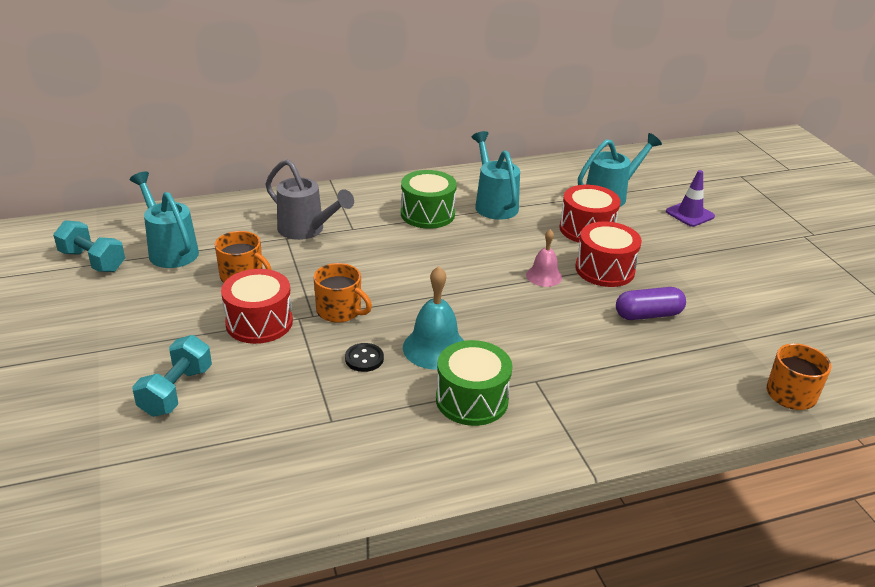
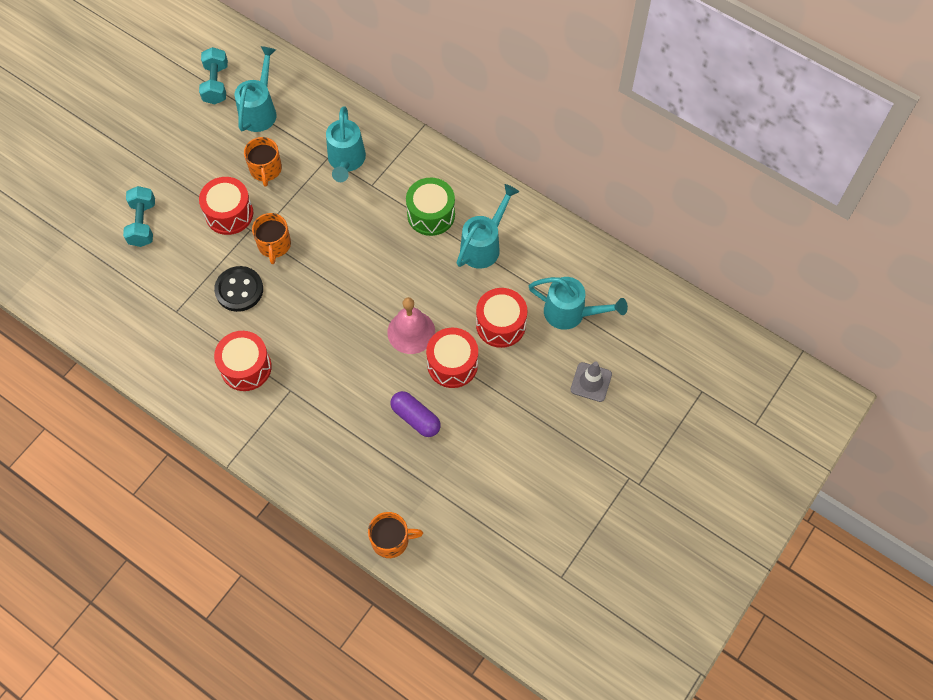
camera: 55 degrees right, 30 degrees up
turquoise dumbbell [132,335,212,417] -> turquoise dumbbell turned 75 degrees counterclockwise [123,186,155,247]
grey watering can [265,159,354,240] -> turquoise watering can [326,106,366,182]
black button [345,343,384,372] -> black button [214,266,263,312], size x1.73
turquoise bell [403,266,464,370] -> none
green drum [436,340,512,426] -> red drum [214,331,272,391]
pink bell [526,229,562,287] -> pink bell [387,297,435,354], size x1.59
purple traffic cone [666,170,715,227] -> grey traffic cone [570,362,612,402]

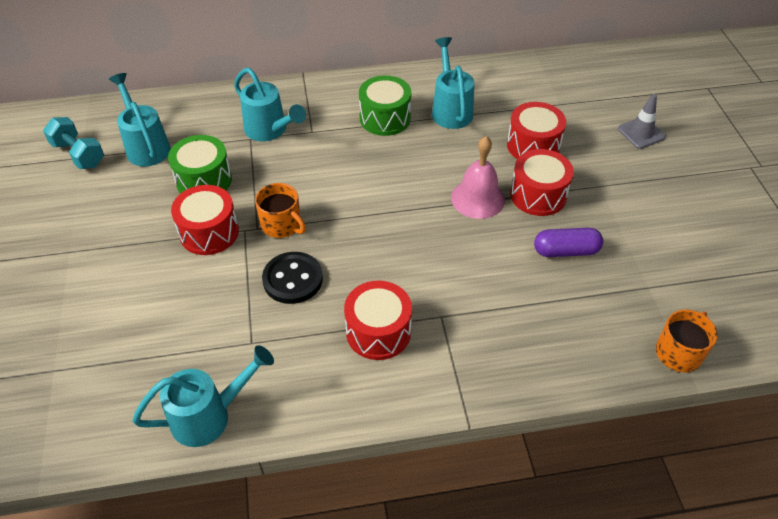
camera: 45 degrees left, 15 degrees down
turquoise dumbbell [123,186,155,247] -> none
orange mug [244,137,282,187] -> green drum [168,135,232,194]
turquoise watering can [529,277,628,330] -> turquoise watering can moved to [132,345,274,447]

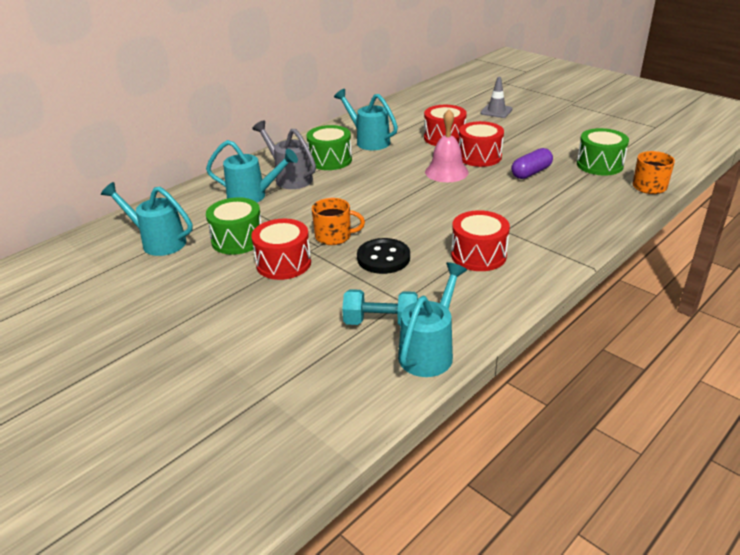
camera: 35 degrees left, 15 degrees down
turquoise dumbbell [43,117,104,169] -> turquoise dumbbell moved to [342,289,418,326]
none -> grey watering can [252,120,316,189]
none -> green drum [577,128,629,175]

